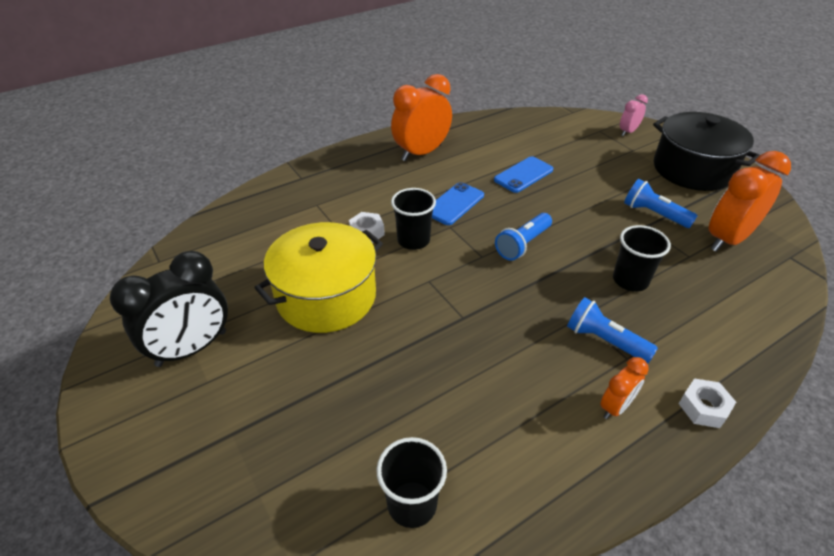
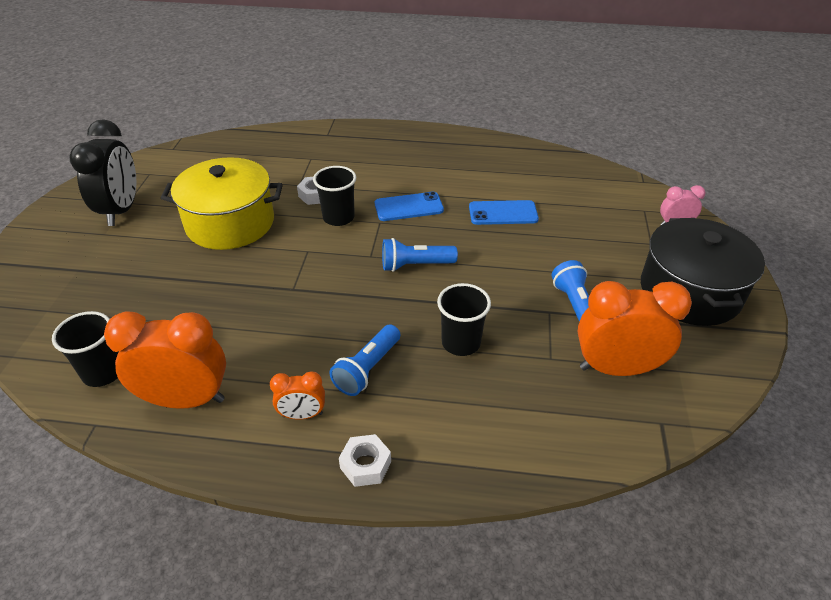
camera: 40 degrees right, 0 degrees up
black clock [110,251,228,367] -> black clock turned 90 degrees counterclockwise [70,119,136,226]
orange clock [391,74,452,161] -> orange clock moved to [104,311,226,409]
blue flashlight [567,297,658,363] -> blue flashlight turned 135 degrees counterclockwise [329,325,400,396]

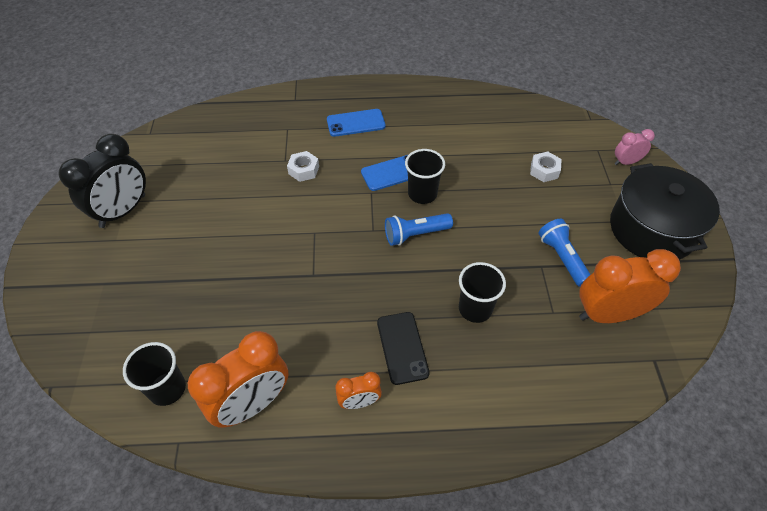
camera: 10 degrees left, 10 degrees up
black clock [70,119,136,226] -> black clock turned 45 degrees clockwise [58,134,146,228]
orange clock [104,311,226,409] -> orange clock turned 150 degrees clockwise [188,331,289,428]
yellow pot [161,157,283,250] -> none
black cup [313,166,356,226] -> black cup moved to [405,149,445,204]
blue flashlight [329,325,400,396] -> black phone [377,312,430,385]
white nut [339,434,391,487] -> white nut moved to [530,151,562,182]
blue phone [469,200,539,225] -> blue phone moved to [327,109,385,137]

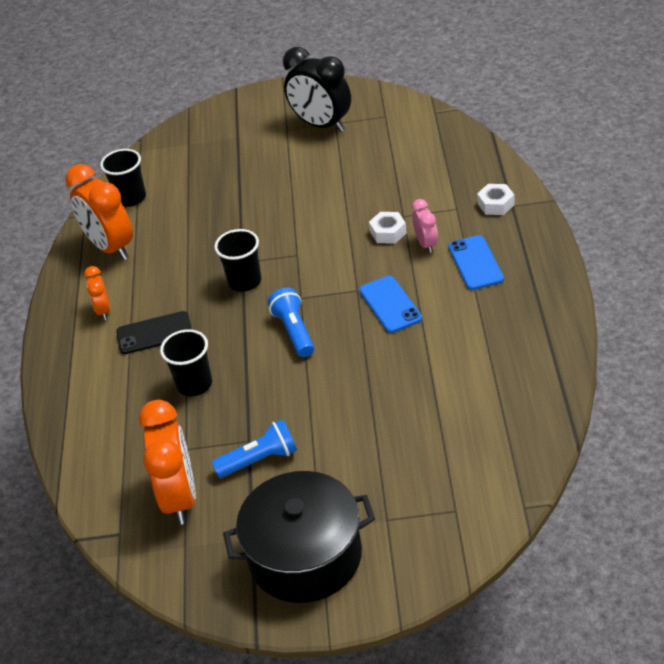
camera: 95 degrees right, 10 degrees down
black cup [405,149,445,204] -> black cup moved to [214,229,261,292]
white nut [530,151,562,182] -> white nut moved to [477,184,515,215]
pink clock [614,129,655,165] -> pink clock moved to [412,199,438,253]

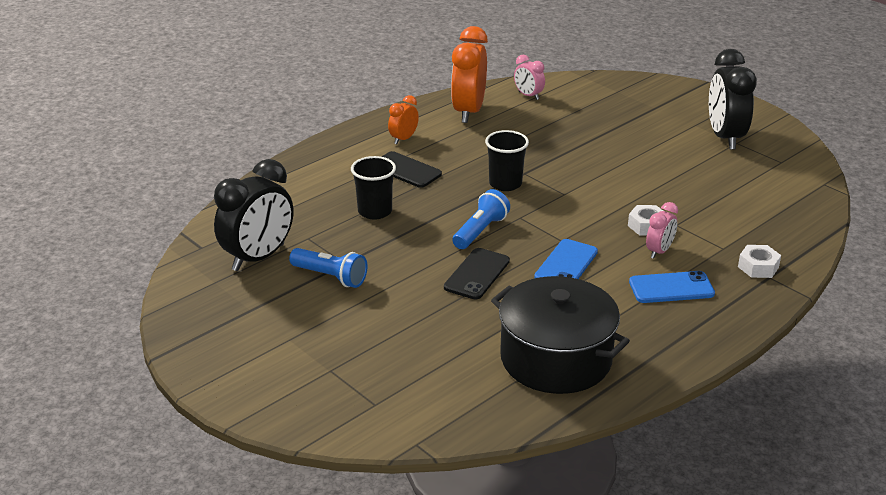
camera: 45 degrees right, 10 degrees down
black cup [100,149,146,207] -> pink clock [514,55,545,100]
orange clock [139,400,196,525] -> black clock [214,159,293,271]
black pot [223,471,375,603] -> black pot moved to [491,276,630,394]
blue phone [448,235,504,290] -> blue phone turned 45 degrees clockwise [629,271,715,303]
none -> black phone [444,248,510,300]

